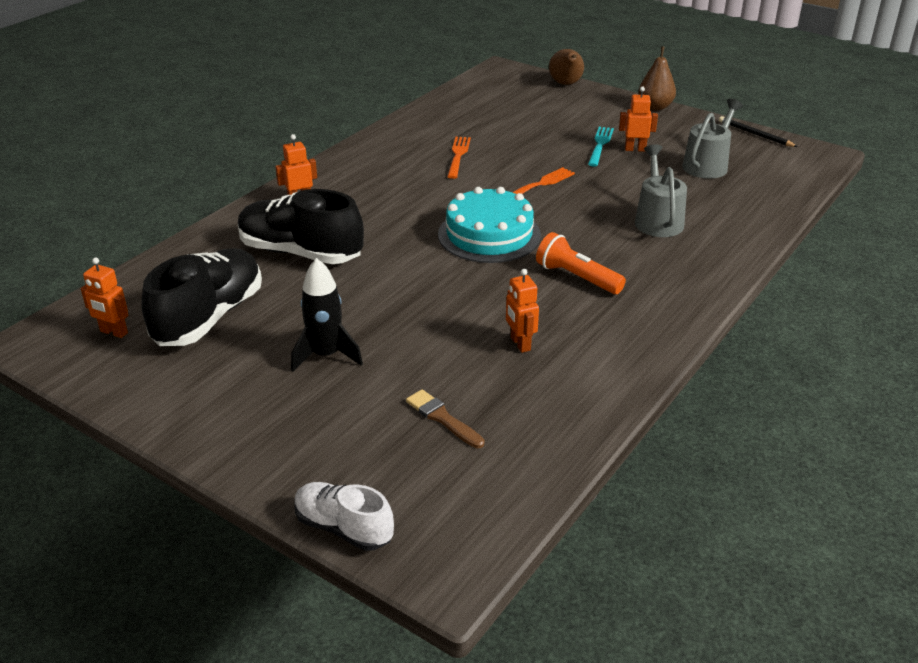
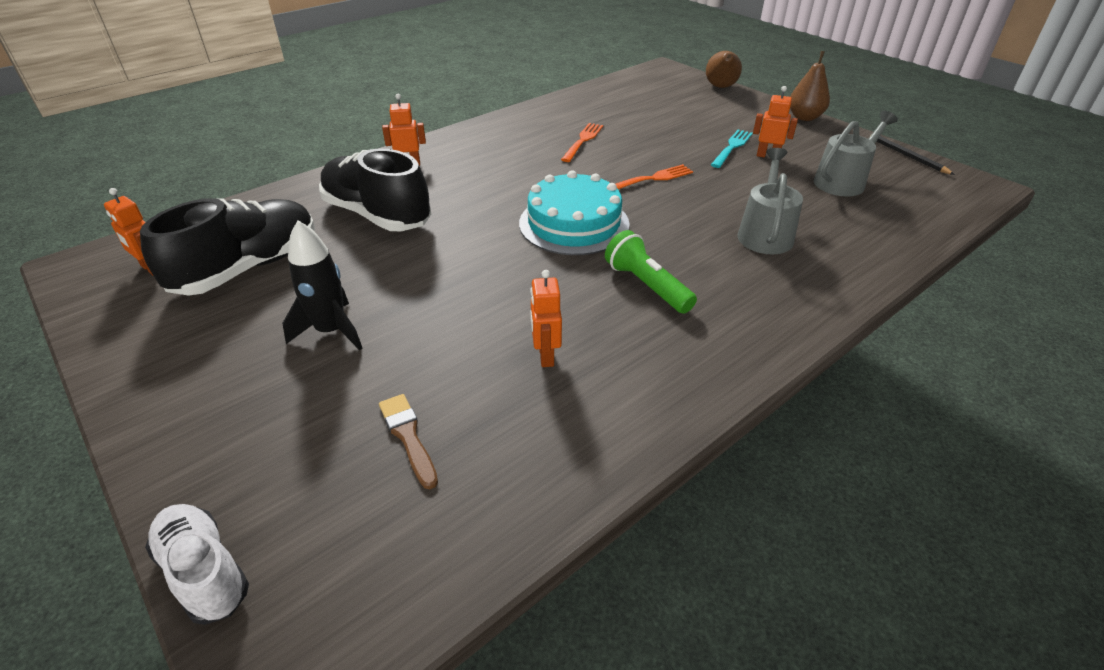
camera: 15 degrees right, 5 degrees up
orange flashlight [536,232,626,294] -> green flashlight [605,230,697,314]

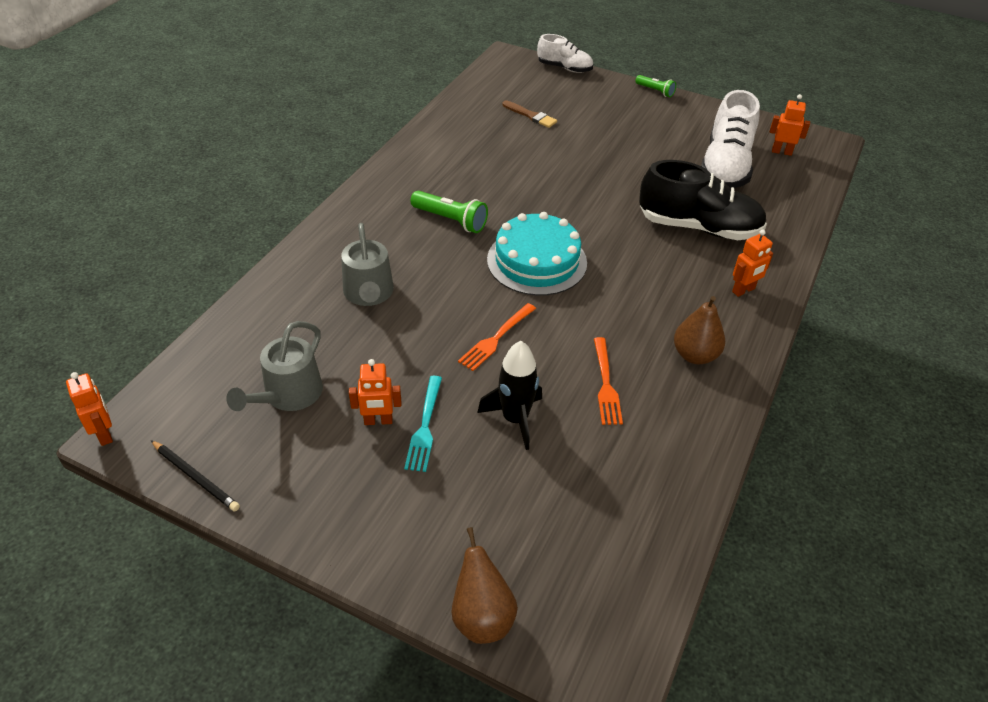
camera: 155 degrees right, 5 degrees up
black shoe [140,198,315,296] -> white shoe [701,90,760,188]
black rocket [282,220,362,350] -> black rocket moved to [477,341,542,450]
orange robot [530,270,562,367] -> orange robot moved to [66,372,113,446]
brown pear [790,51,830,121] -> brown pear moved to [674,296,725,364]
none -> green flashlight [635,75,676,97]

